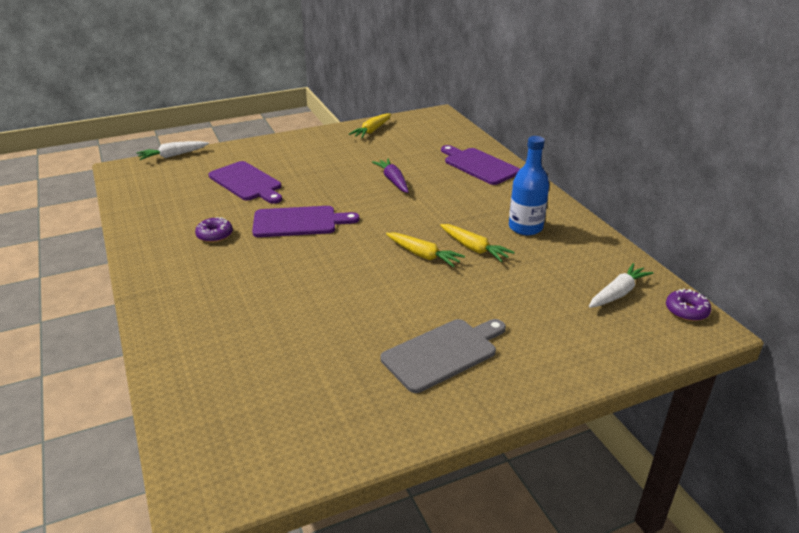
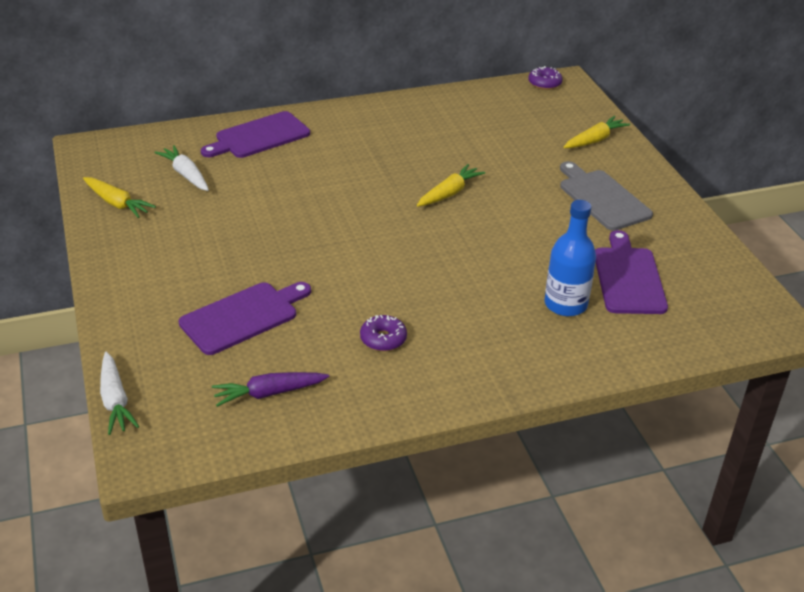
camera: 85 degrees left, 5 degrees up
purple cutting board [252,206,359,237] -> purple cutting board moved to [595,230,668,314]
purple carrot [372,159,409,193] -> purple carrot moved to [212,372,329,407]
yellow carrot [440,224,515,262] -> yellow carrot moved to [564,116,630,148]
blue bottle [509,136,549,235] -> blue bottle moved to [544,200,596,316]
white carrot [589,263,654,308] -> white carrot moved to [155,145,209,191]

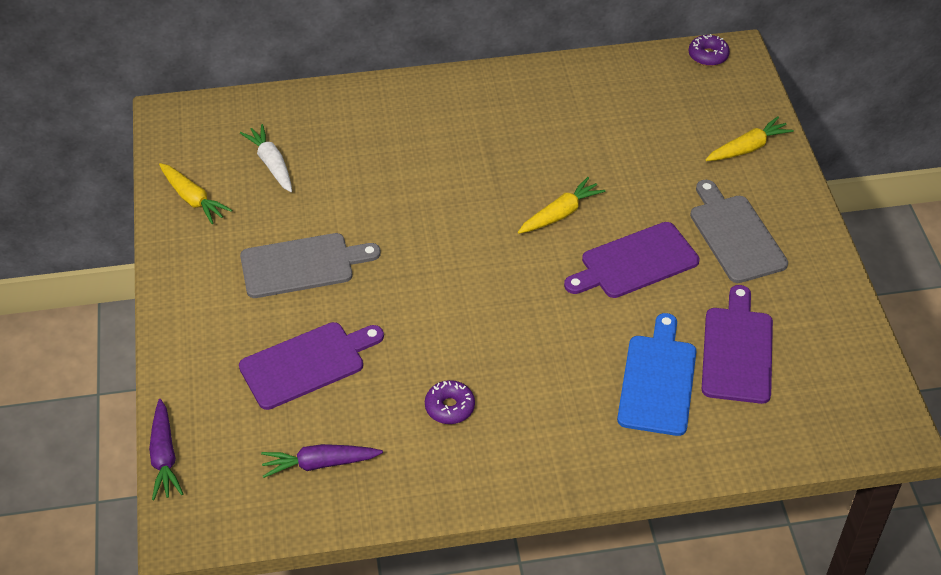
camera: 10 degrees right, 10 degrees up
white carrot [100,352,139,435] -> purple carrot [149,399,183,500]
purple cutting board [201,111,310,158] -> purple cutting board moved to [564,222,700,298]
blue bottle [544,200,596,316] -> blue cutting board [617,313,696,436]
none -> grey cutting board [240,233,381,298]

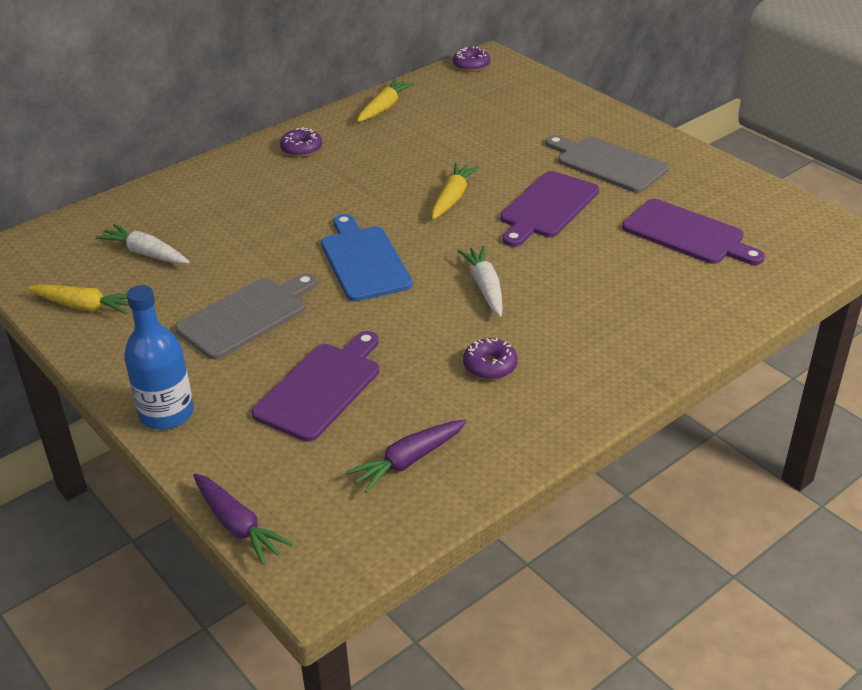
camera: 30 degrees left, 10 degrees down
blue cutting board [617,313,696,436] -> blue cutting board moved to [321,214,413,301]
purple cutting board [702,285,773,404] -> purple cutting board turned 150 degrees clockwise [622,199,765,265]
yellow carrot [705,116,794,161] -> yellow carrot moved to [357,79,414,122]
none -> blue bottle [124,285,194,430]
none -> purple donut [280,127,322,157]
none -> white carrot [457,246,503,317]

